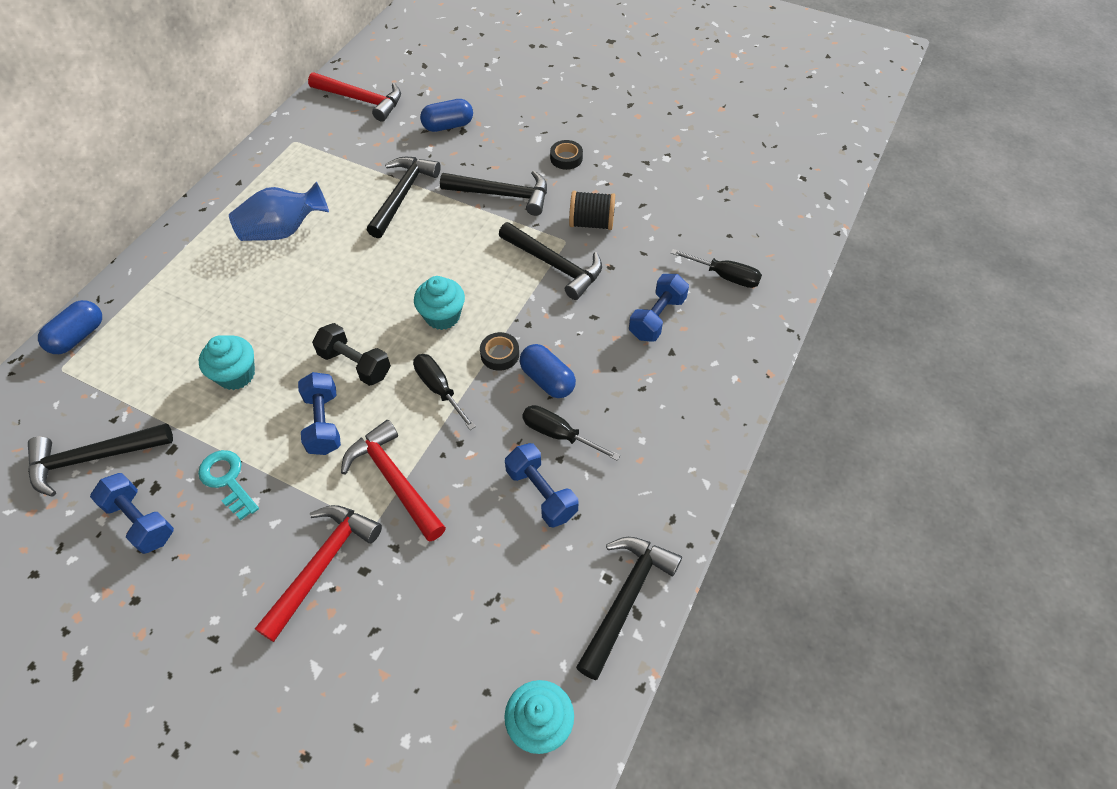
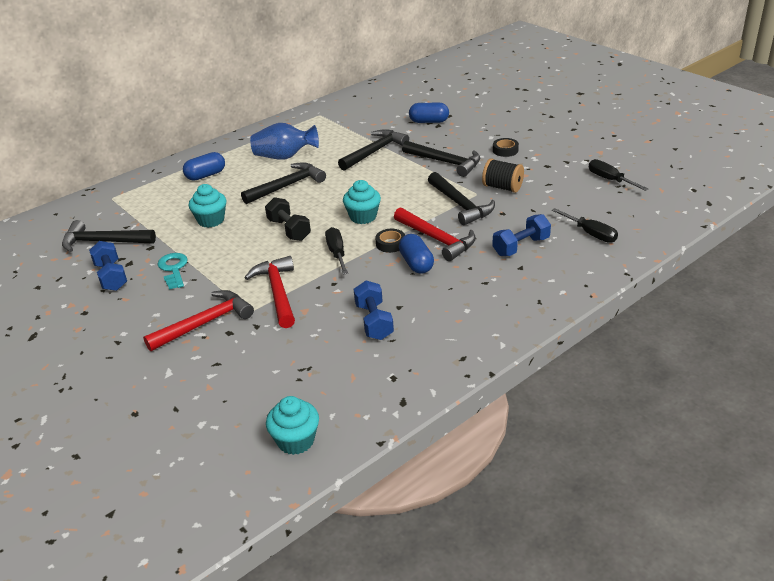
camera: 25 degrees right, 20 degrees down
blue capsule [38,300,102,354] -> blue capsule moved to [183,152,225,181]
blue dumbbell [298,372,341,455] -> none
red hammer [308,72,401,122] -> red hammer moved to [394,208,476,261]
black screwdriver [522,405,620,461] -> black screwdriver moved to [589,159,648,191]
black hammer [576,537,682,680] -> black hammer moved to [241,162,326,204]

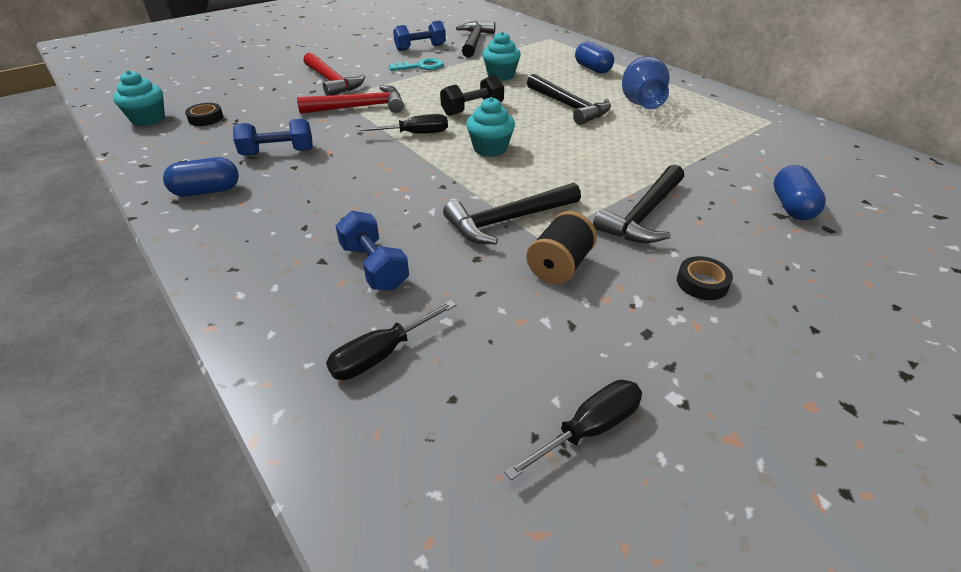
camera: 90 degrees right, 5 degrees up
black hammer [338,129,409,171] -> none
black tape [375,229,405,253] -> black tape moved to [185,103,223,126]
red hammer [394,208,476,261] -> none
blue capsule [399,234,434,274] -> blue capsule moved to [163,157,239,197]

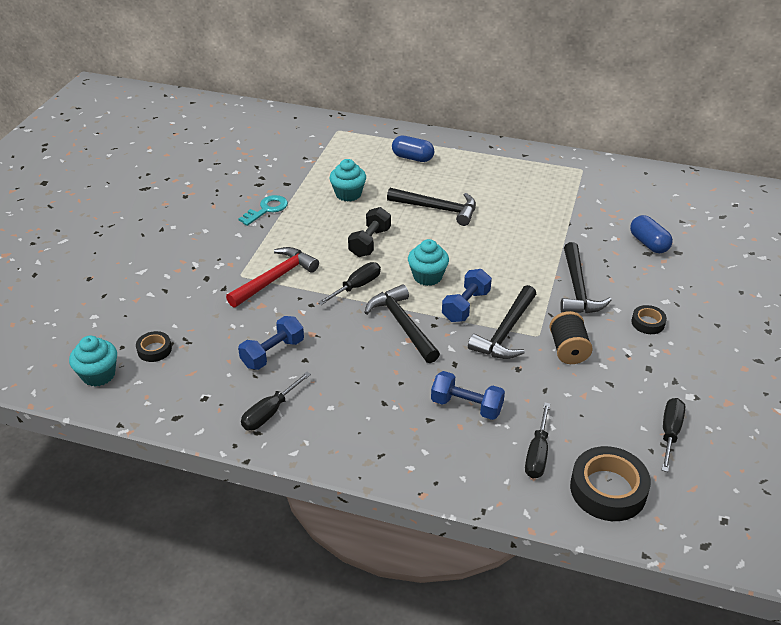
camera: 35 degrees left, 0 degrees up
blue capsule [163,157,239,197] -> black screwdriver [241,372,311,430]
red hammer [303,52,366,96] -> none
blue dumbbell [393,21,446,51] -> blue dumbbell moved to [442,269,492,322]
black hammer [456,21,496,58] -> black hammer moved to [364,284,440,363]
blue vase [622,56,670,109] -> none
none -> black tape [570,446,651,521]

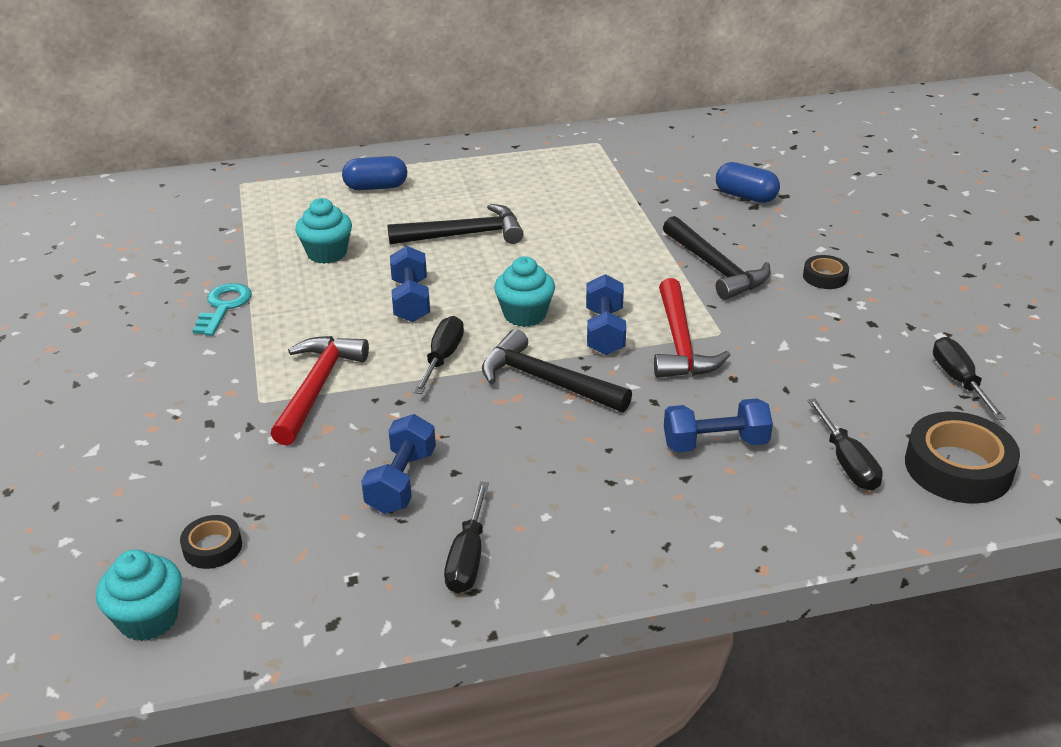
camera: 30 degrees left, 5 degrees down
black dumbbell [348,207,391,257] -> blue dumbbell [390,246,430,322]
black hammer [468,285,536,359] -> red hammer [654,278,730,378]
black spool [549,311,593,364] -> none

